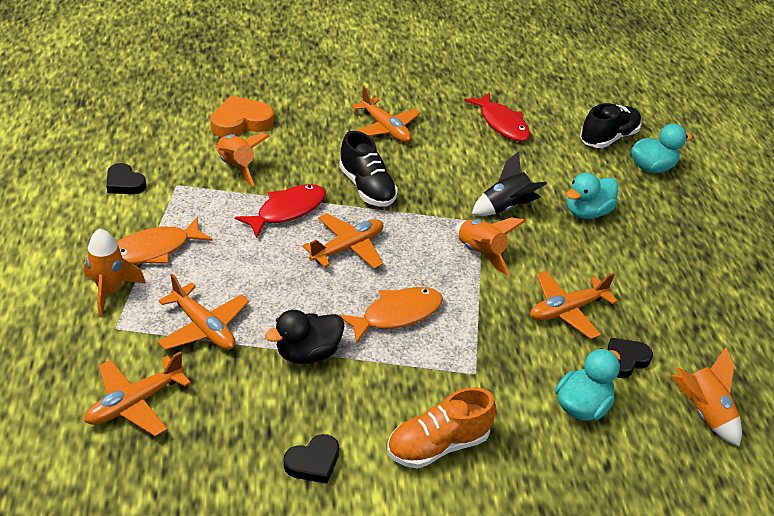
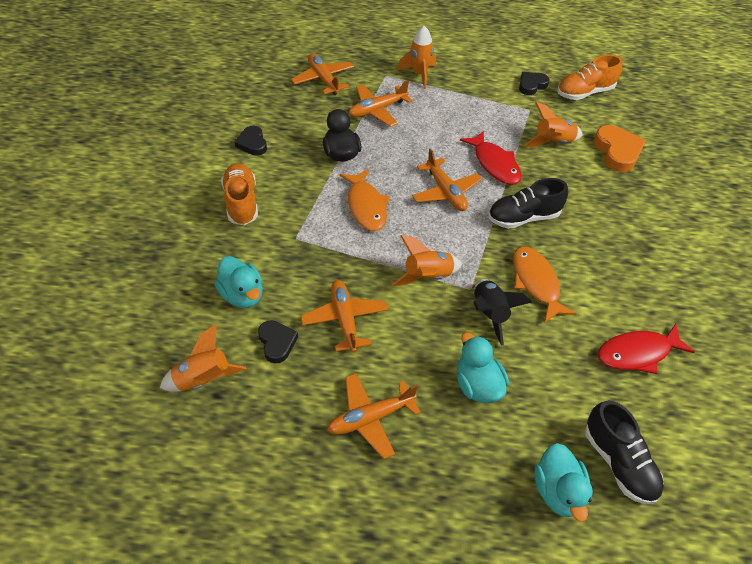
camera: 105 degrees right, 10 degrees up
orange fish [117,217,213,265] -> orange fish moved to [513,247,576,323]
orange plane [352,86,421,143] -> orange plane moved to [327,373,421,459]
none -> orange shoe [557,55,622,100]

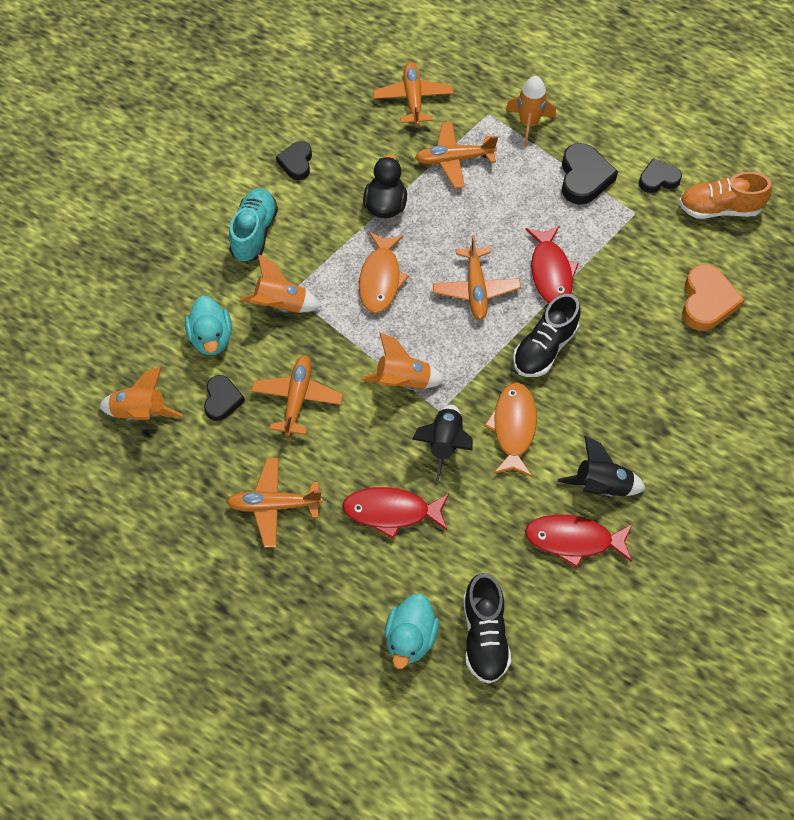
camera: 25 degrees right, 10 degrees up
orange shoe [221,163,258,225] -> turquoise shoe [229,188,278,263]
turquoise duck [457,332,509,403] -> red fish [342,487,449,539]
black shoe [488,178,568,229] -> black shoe turned 60 degrees counterclockwise [513,294,580,377]
orange rocket [523,102,582,147] -> orange rocket moved to [240,254,321,313]
none -> black rocket [558,436,646,497]
none -> black heart [562,143,618,205]

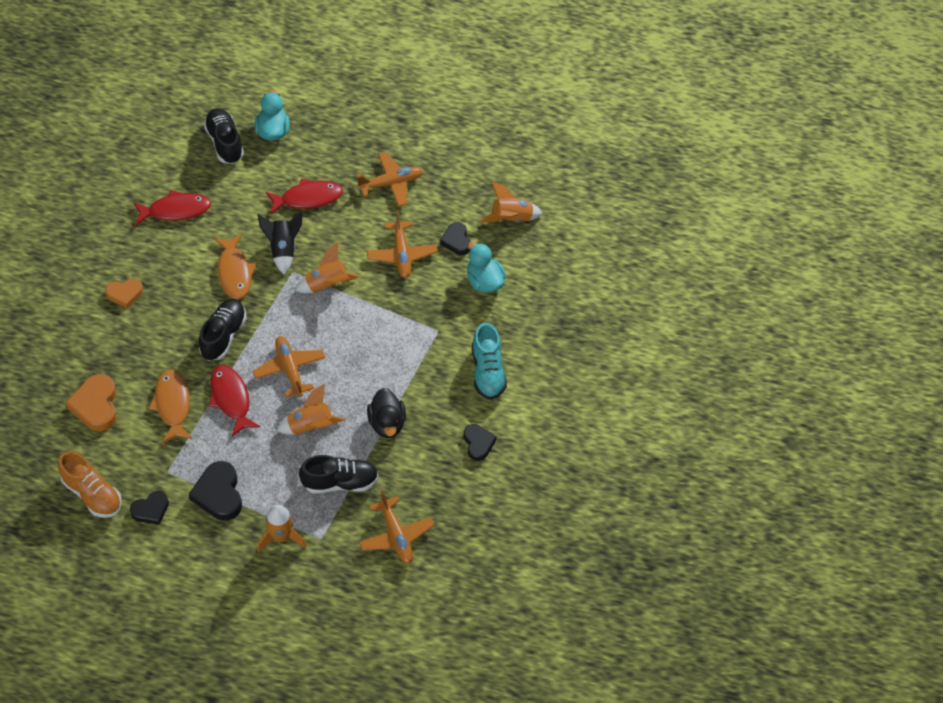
camera: 160 degrees right, 5 degrees down
orange rocket [240,254,321,313] -> orange rocket moved to [277,384,345,435]
orange fish [359,232,409,313] -> orange fish moved to [148,370,193,443]
orange plane [415,122,498,188] -> black shoe [299,455,379,493]
black rocket [558,436,646,497] -> none
orange shoe [679,172,772,219] -> orange shoe turned 60 degrees clockwise [58,451,122,518]
none -> orange heart [105,278,143,308]

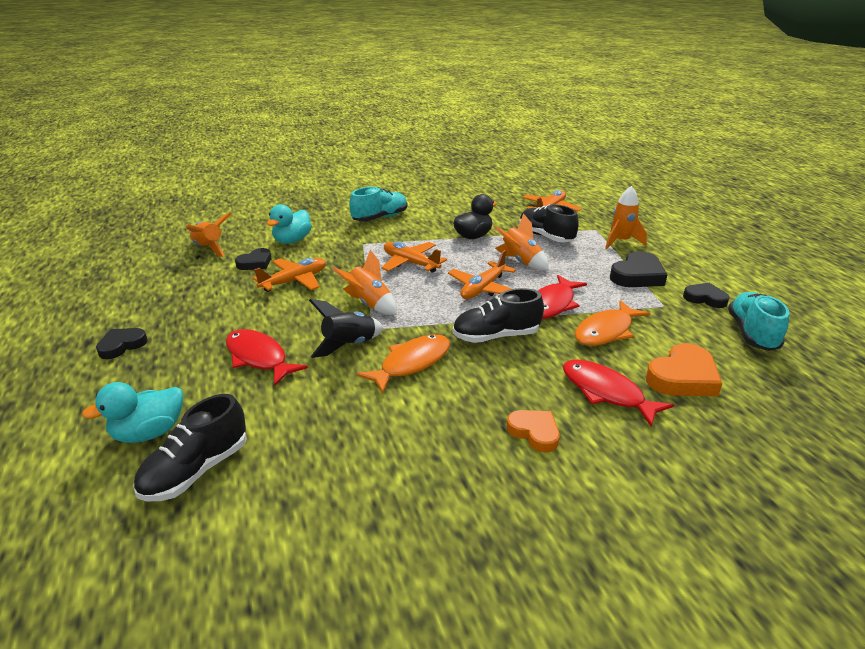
camera: 120 degrees left, 25 degrees down
orange shoe [58,451,122,518] -> turquoise shoe [728,292,789,351]
red fish [133,190,211,225] -> red fish moved to [563,360,674,427]
orange plane [356,152,423,207] -> orange plane moved to [381,241,447,273]
black heart [464,424,497,461] -> black heart moved to [96,328,148,359]

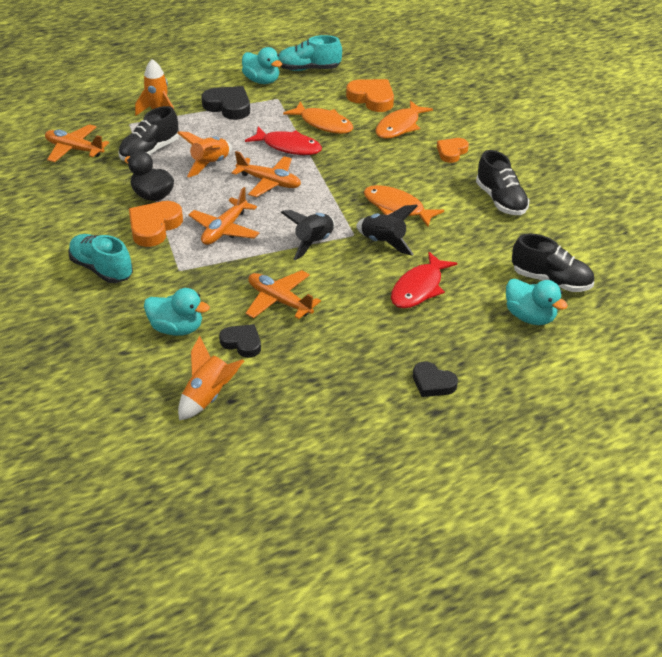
camera: 100 degrees left, 10 degrees up
orange rocket [332,250,397,315] -> black rocket [281,210,335,260]
black shoe [453,288,544,343] -> black shoe moved to [476,150,529,215]
red fish [563,360,674,427] -> orange fish [376,100,433,139]
black heart [683,283,730,308] -> turquoise duck [242,47,282,84]
none -> orange heart [129,201,183,247]

